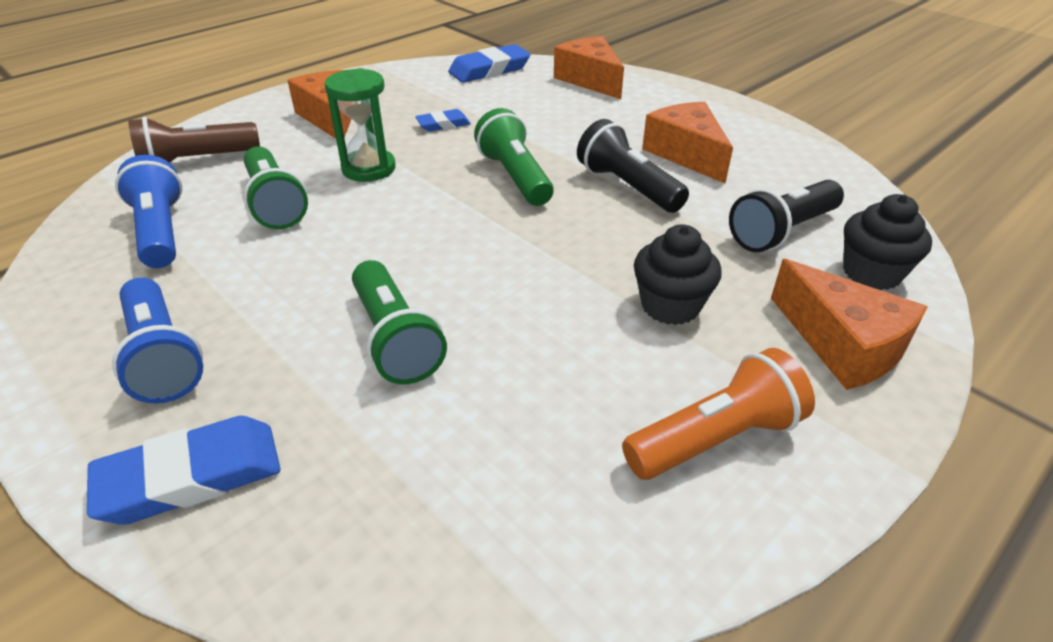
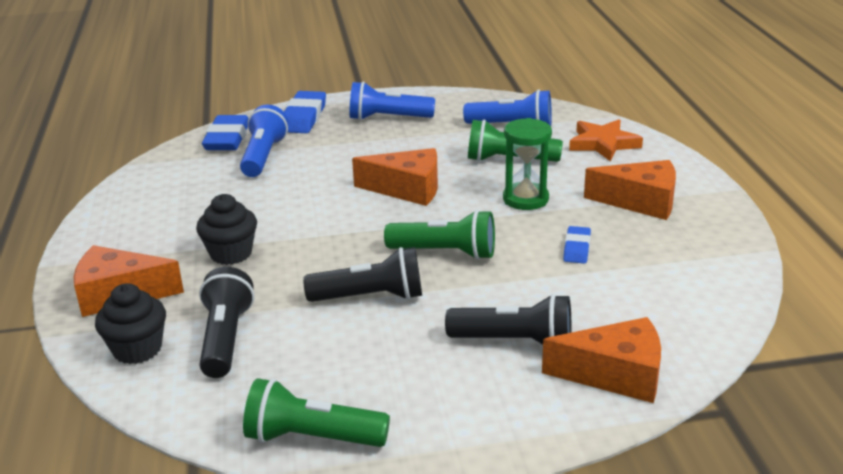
camera: 125 degrees right, 10 degrees down
brown flashlight [128,117,260,163] -> orange star [569,119,643,162]
green flashlight [352,260,447,384] -> green flashlight moved to [243,378,390,447]
blue eraser [448,44,530,83] -> blue eraser moved to [202,115,248,150]
orange flashlight [622,348,815,480] -> none
orange cheese [642,102,733,183] -> orange cheese moved to [352,148,438,206]
none -> blue flashlight [240,104,288,177]
none -> black flashlight [445,294,571,345]

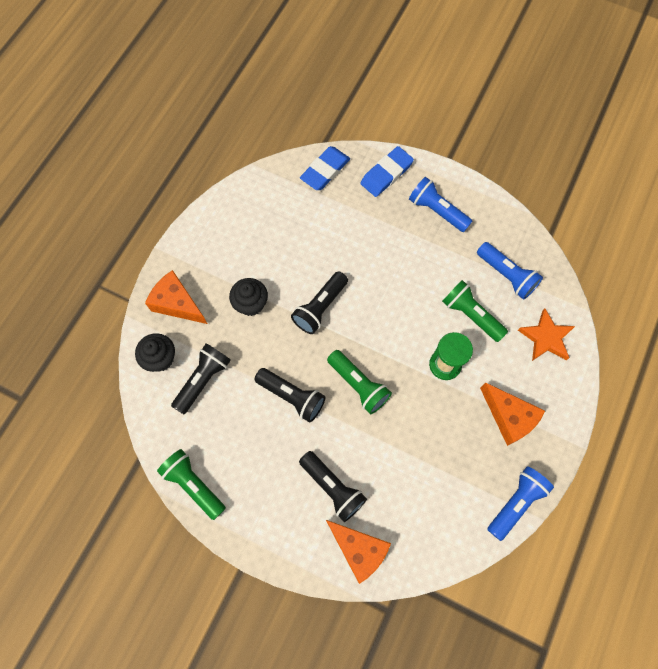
camera: 35 degrees right, 40 degrees up
blue flashlight [240,104,288,177] -> blue flashlight moved to [487,466,554,541]
orange cheese [352,148,438,206] -> none
blue eraser [563,226,591,264] -> none
none -> black flashlight [291,271,348,334]

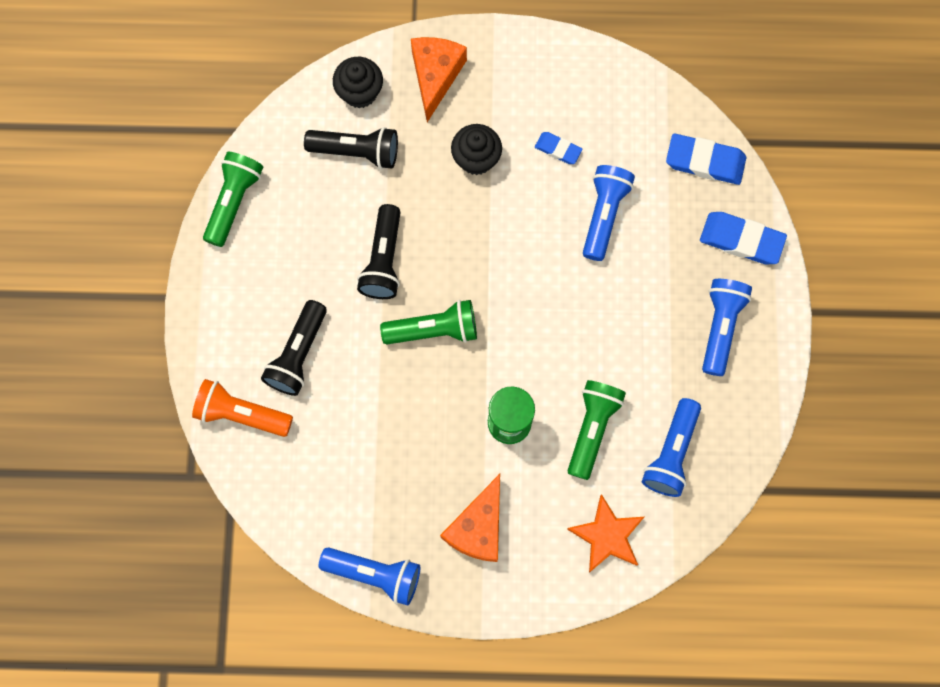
camera: 65 degrees right, 5 degrees up
black flashlight [291,271,348,334] -> none
orange cheese [326,520,391,584] -> orange flashlight [192,379,293,437]
green flashlight [327,350,392,414] -> green flashlight turned 120 degrees counterclockwise [380,300,477,344]
none -> blue eraser [535,132,583,164]
none -> blue flashlight [583,165,635,261]

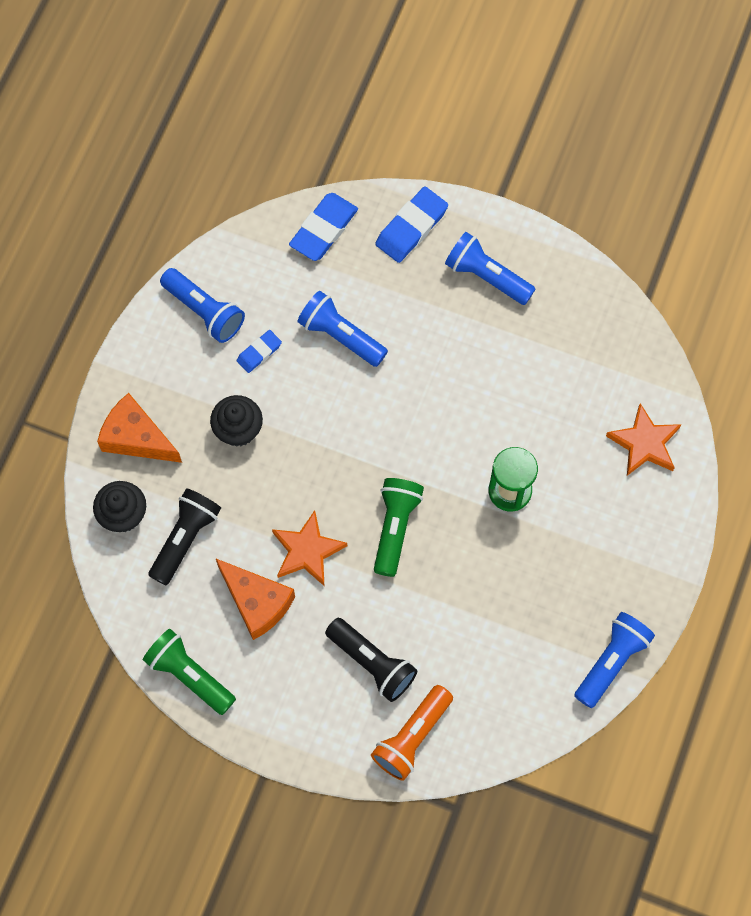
camera: 70 degrees left, 5 degrees down
black flashlight [357,204,401,299] -> orange star [272,510,347,586]
orange cheese [440,474,500,562] -> orange cheese moved to [216,559,295,640]
green flashlight [568,380,626,480] -> none
blue flashlight [642,398,701,497] -> blue flashlight moved to [160,268,245,343]

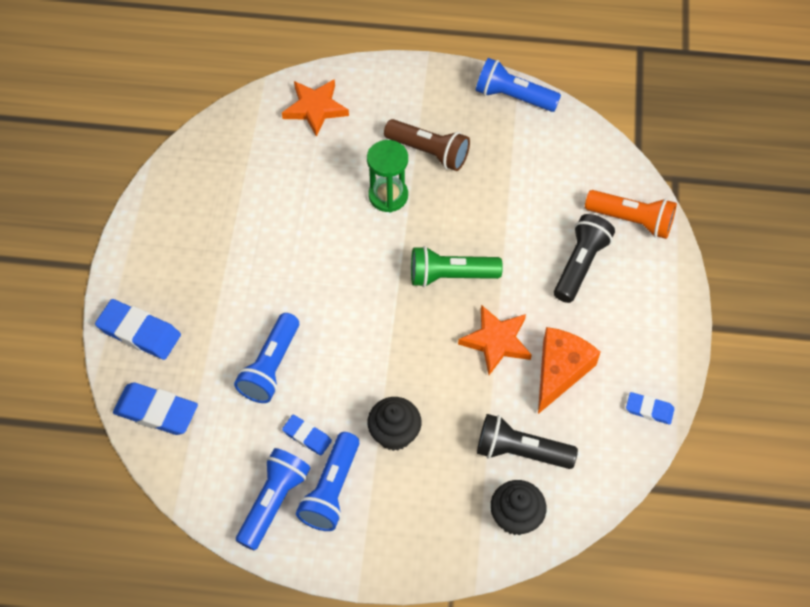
camera: 105 degrees left, 10 degrees down
orange cheese [97,393,182,463] -> none
green flashlight [143,629,236,715] -> blue eraser [626,392,674,425]
blue flashlight [445,232,535,305] -> blue flashlight moved to [296,432,359,531]
none -> brown flashlight [384,119,470,171]

